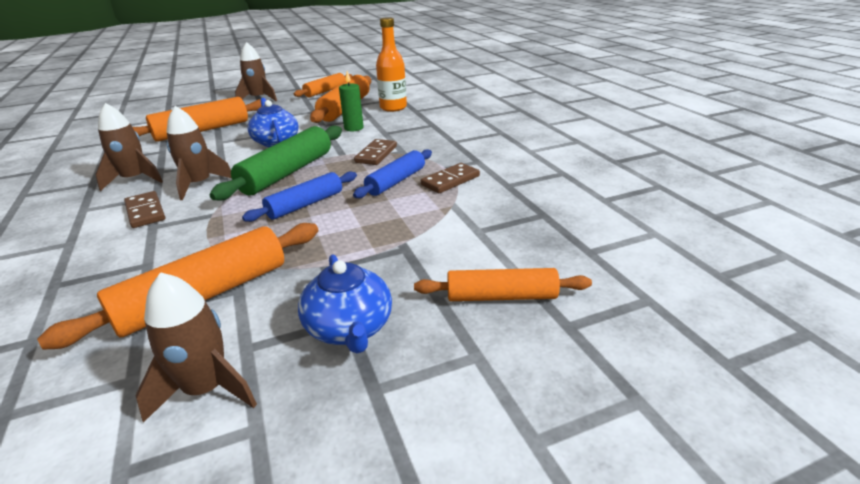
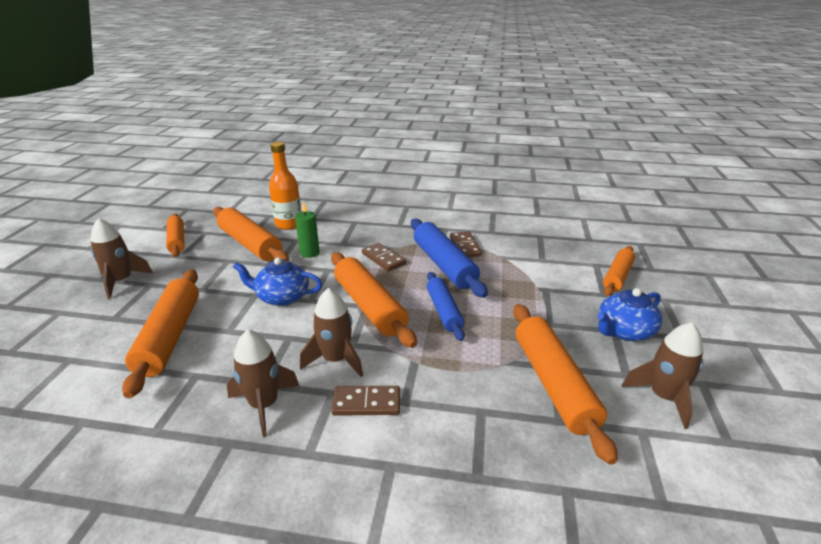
camera: 60 degrees left, 0 degrees up
green rolling pin [210,125,342,200] -> orange rolling pin [331,252,417,348]
blue teapot [298,254,392,353] -> blue teapot turned 135 degrees clockwise [597,288,663,341]
blue rolling pin [353,149,432,198] -> blue rolling pin [411,219,488,298], size x1.58

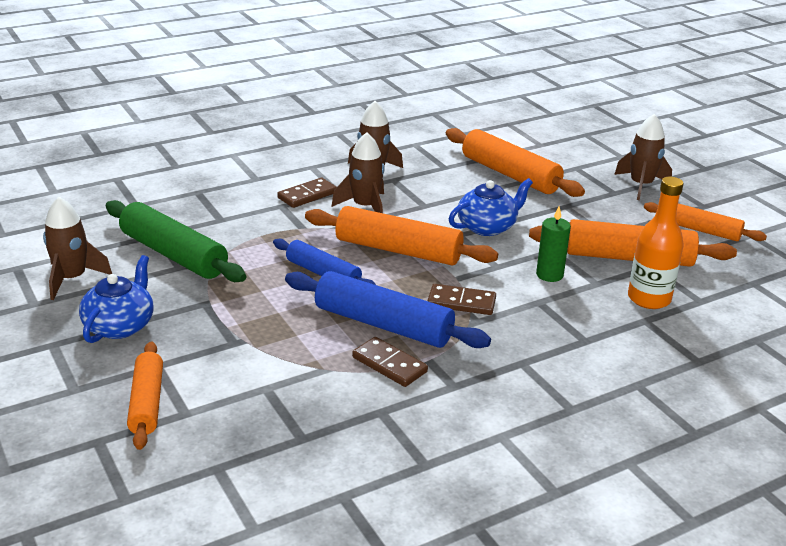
camera: 140 degrees right, 0 degrees up
orange rolling pin [513,304,618,465] -> green rolling pin [106,200,246,282]

